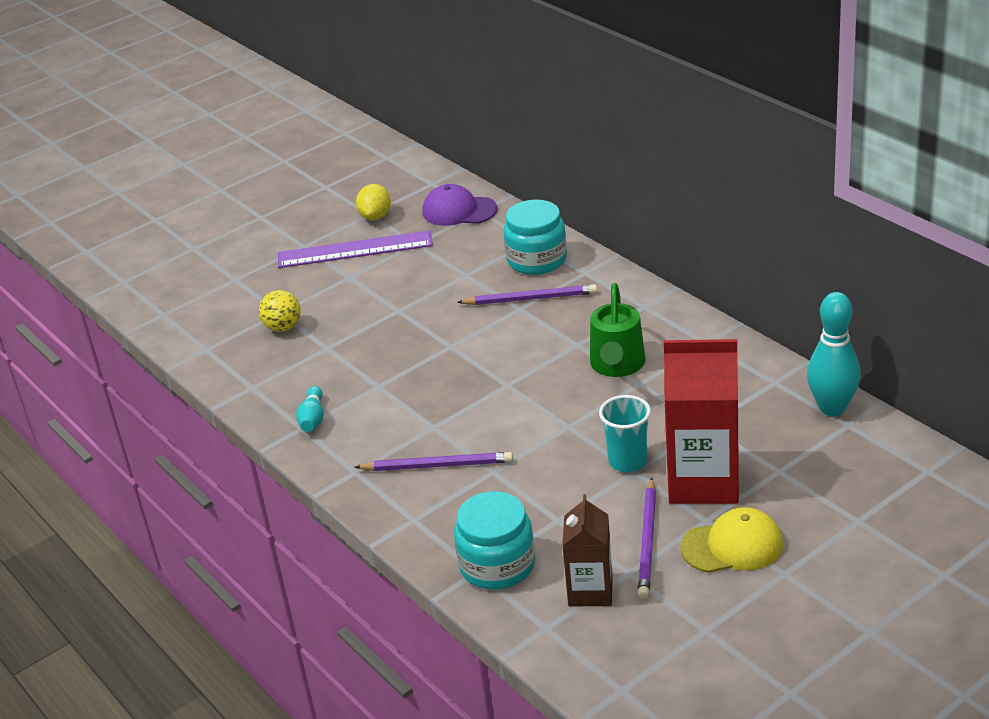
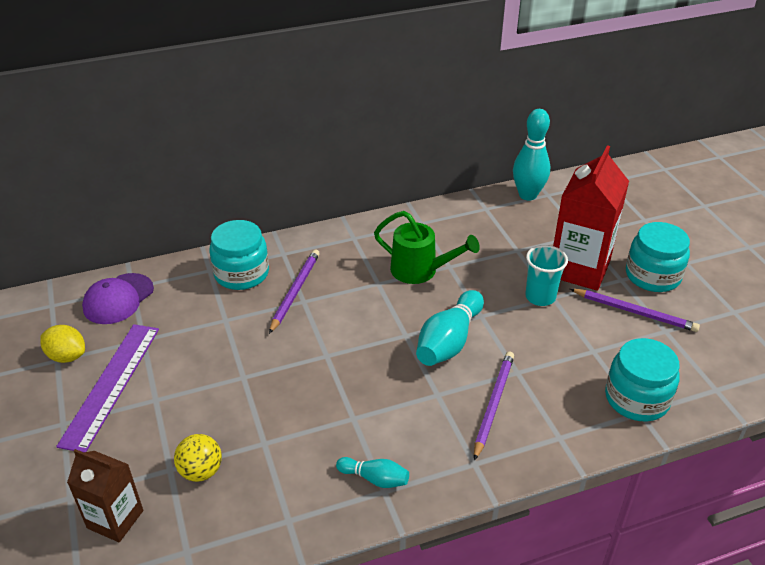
camera: 75 degrees left, 5 degrees up
brown carton [562,494,613,607] -> brown carton moved to [67,449,143,542]
yellow cap [680,507,783,573] -> turquoise jar [626,222,690,292]
none -> turquoise bowling pin [416,290,484,366]

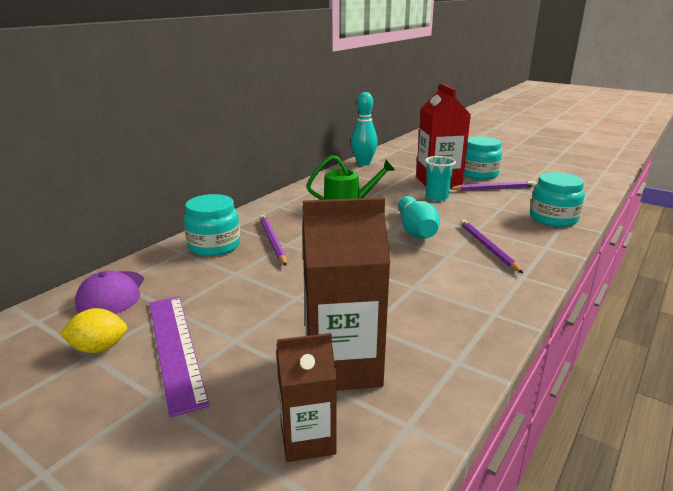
camera: 35 degrees left, 15 degrees down
yellow ball [174,434,222,482] -> brown carton [302,197,390,391]
turquoise bowling pin [336,457,409,488] -> none

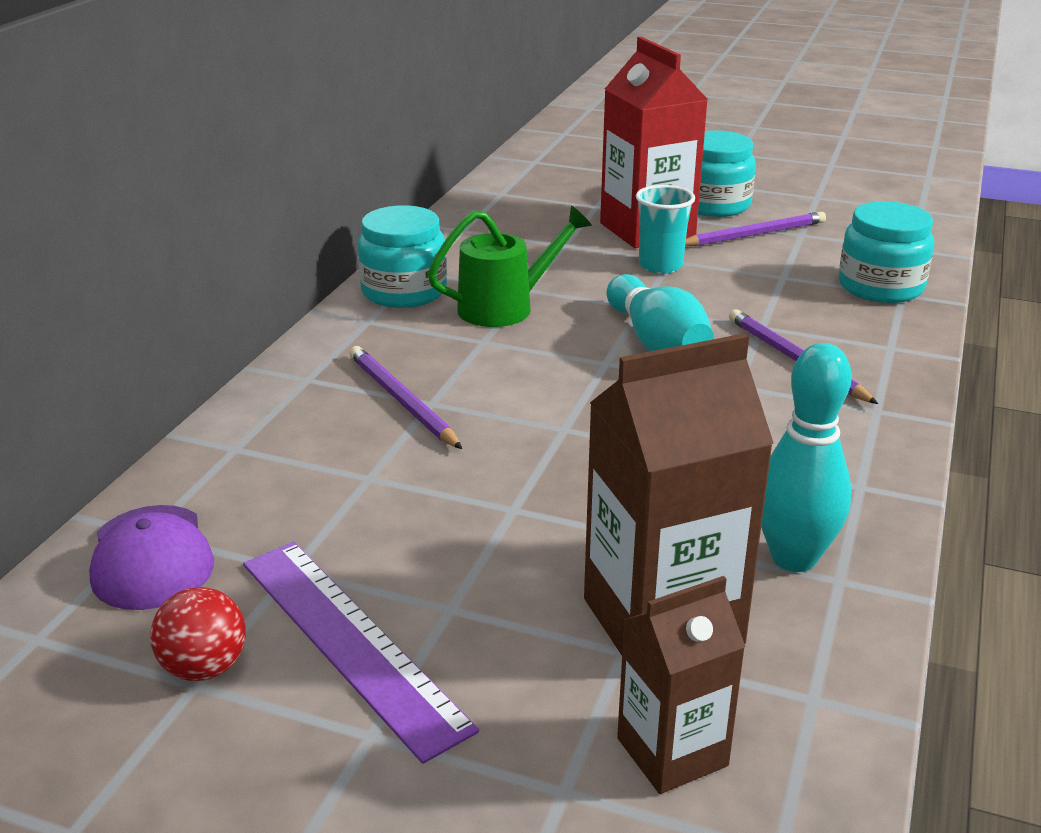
camera: 15 degrees left, 5 degrees up
yellow lemon [60,308,127,353] -> red ball [150,587,246,681]
turquoise jar [184,194,240,256] -> turquoise jar moved to [358,205,447,308]
turquoise bowling pin [351,92,378,166] -> turquoise bowling pin moved to [761,343,852,572]

